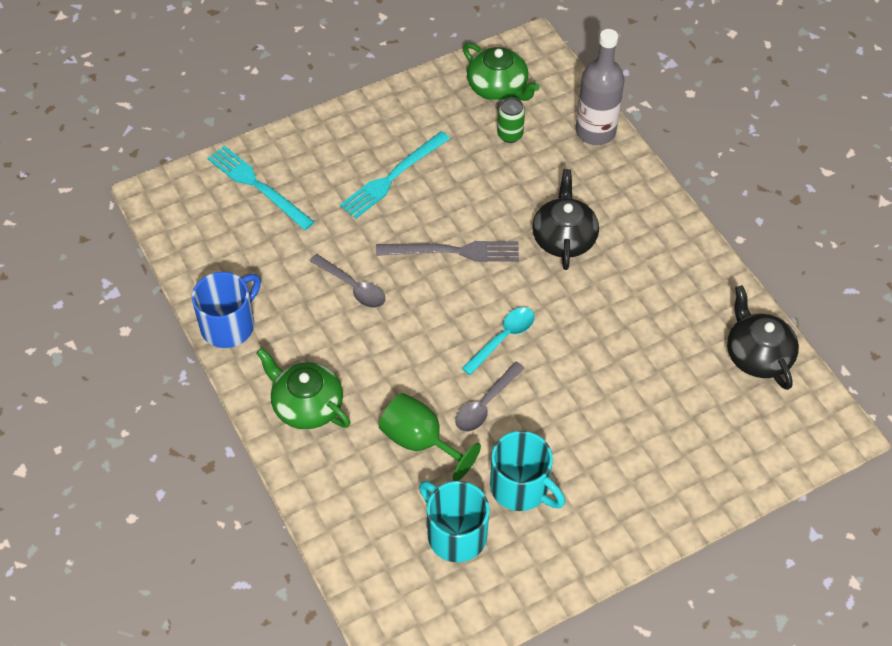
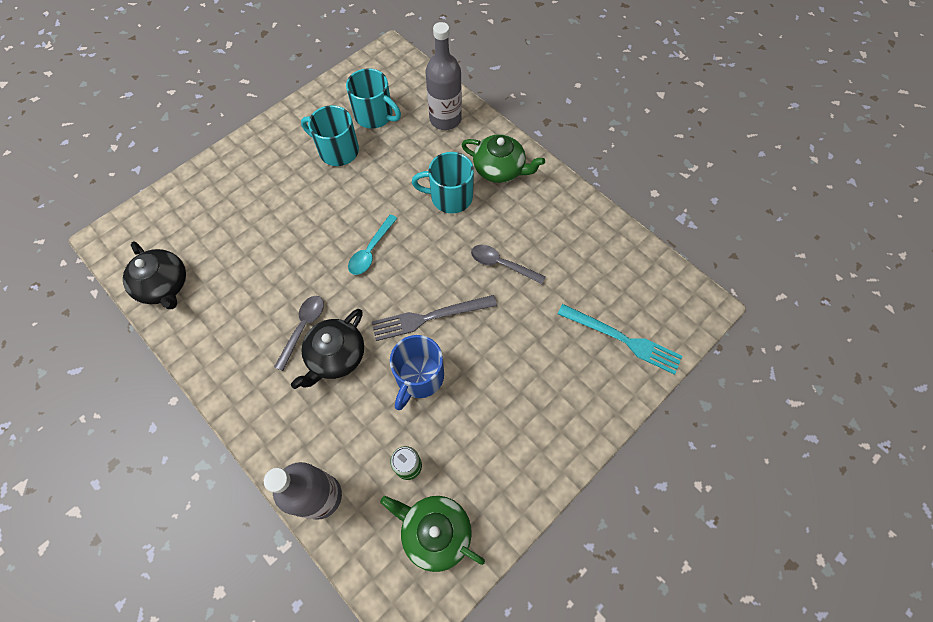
camera: 165 degrees right, 10 degrees up
blue mug [192,272,261,348] -> blue mug moved to [390,335,444,410]
turquoise fork [340,131,450,219] -> none
green goblet [379,393,481,481] -> none
grey spoon [455,362,525,432] -> grey spoon moved to [274,296,324,371]
black teapot [532,169,599,270] -> black teapot turned 45 degrees clockwise [291,309,364,389]
none -> turquoise mug [412,152,474,213]
none -> grey bottle [425,22,462,130]

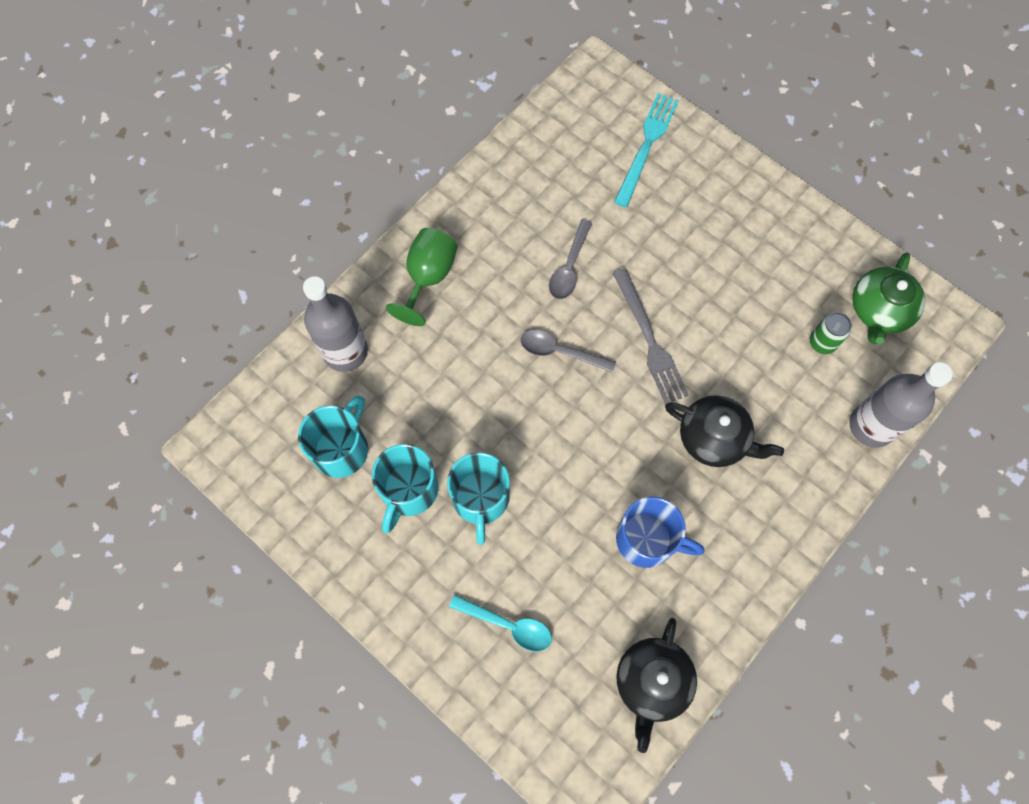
camera: 95 degrees left, 5 degrees up
black teapot [123,242,186,309] -> black teapot turned 150 degrees clockwise [616,618,697,753]
grey spoon [274,296,324,371] -> grey spoon moved to [521,330,616,373]
turquoise spoon [348,215,398,275] -> turquoise spoon moved to [449,595,552,651]
blue mug [390,335,444,410] -> blue mug moved to [616,497,704,568]
turquoise mug [412,152,474,213] -> turquoise mug moved to [447,452,510,545]
green teapot [461,134,545,183] -> green goblet [386,228,458,326]

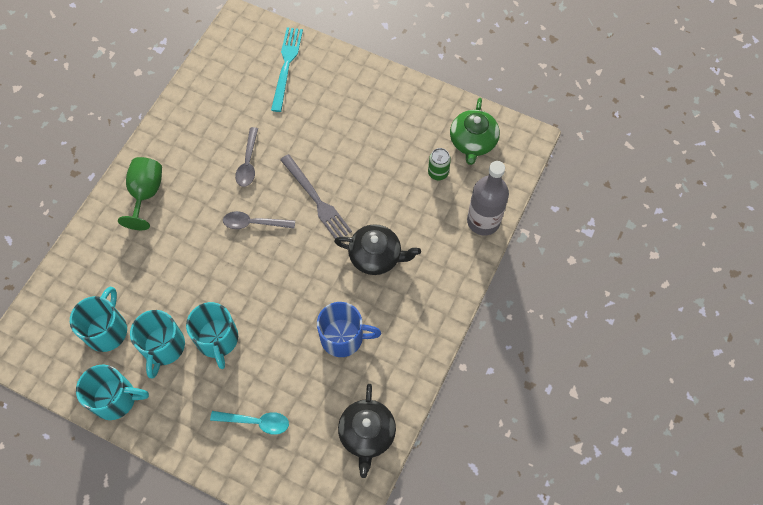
camera: 15 degrees left, 5 degrees down
grey bottle [303,276,368,372] -> none
none -> turquoise mug [76,365,149,420]

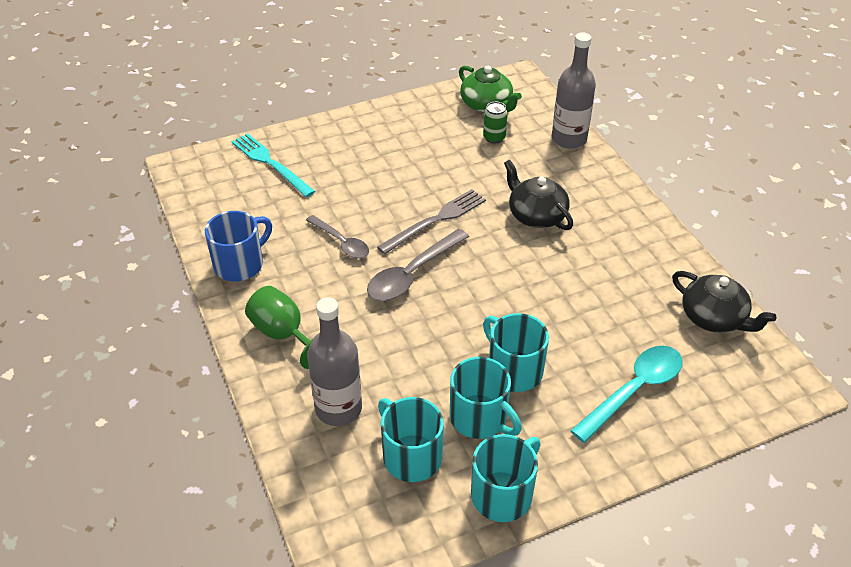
camera: 50 degrees left, 20 degrees down
turquoise mug [186,302,238,369] -> turquoise mug turned 150 degrees counterclockwise [483,313,549,392]
turquoise spoon [210,411,289,435] -> turquoise spoon [570,346,683,443], size x1.51
grey spoon [223,211,295,229] -> grey spoon [367,229,469,301], size x1.51
grey fork [280,154,352,239] -> grey fork turned 45 degrees counterclockwise [377,189,486,254]
blue mug [317,302,381,357] -> blue mug moved to [205,211,272,281]
black teapot [334,224,421,275] -> black teapot turned 90 degrees counterclockwise [504,160,573,230]
none -> grey bottle [307,297,362,426]

